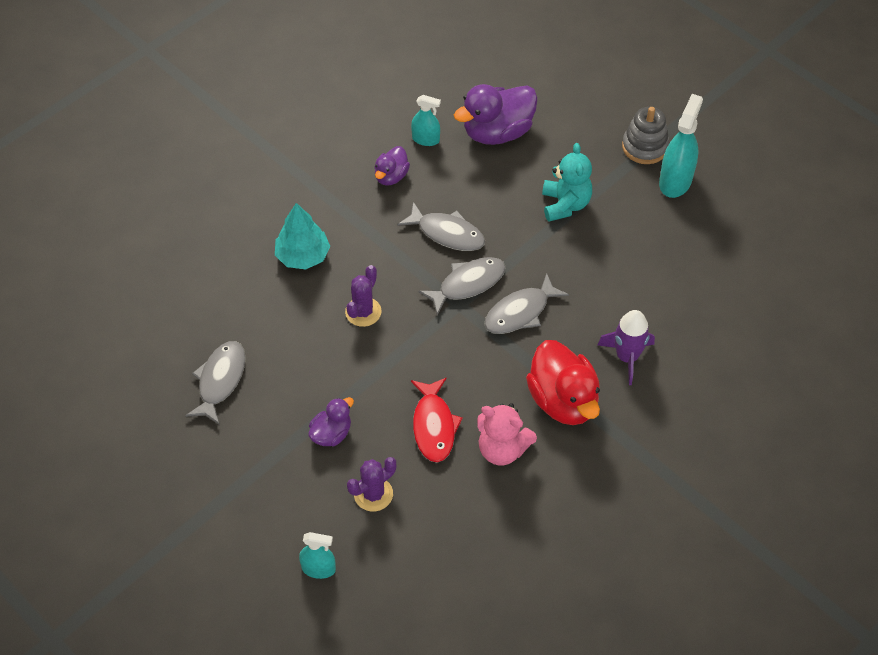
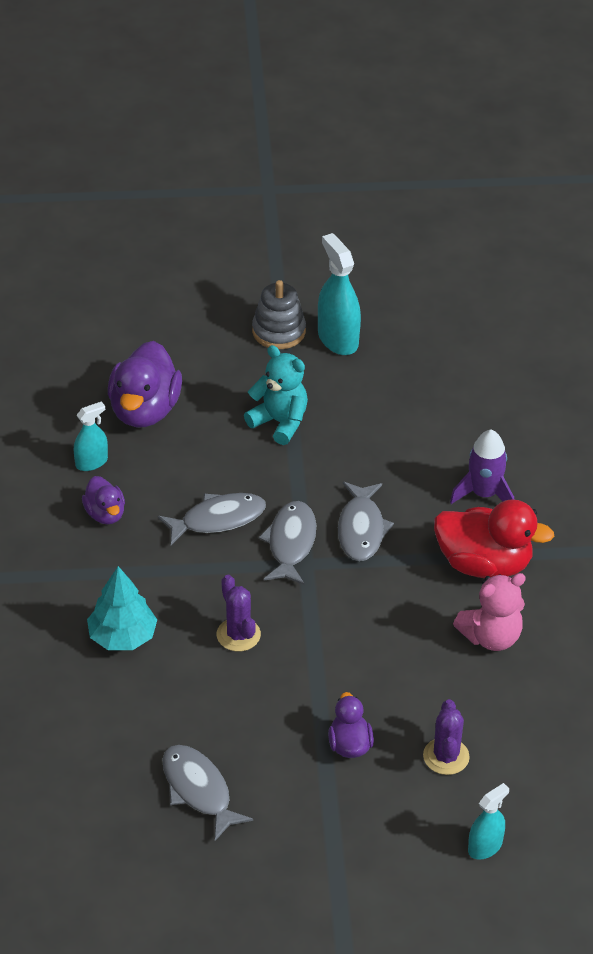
camera: 50 degrees left, 10 degrees down
red fish [411,377,463,463] -> none

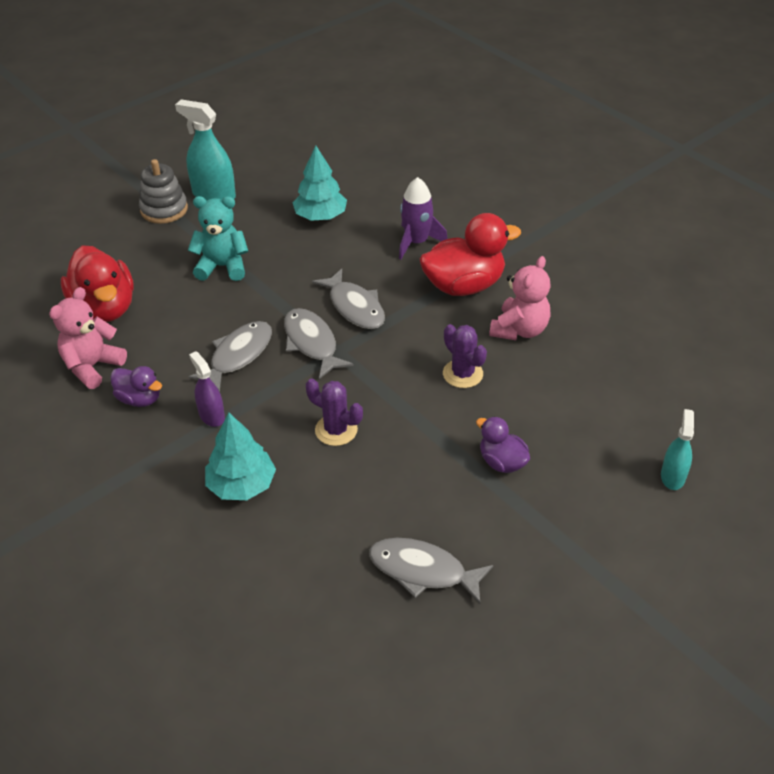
camera: 35 degrees left, 0 degrees up
turquoise spray bottle [74,401,108,471] -> pink teddy bear [49,287,127,389]
purple duck [108,341,182,427] -> red duck [61,245,134,322]
purple cactus [423,699,470,775] -> purple cactus moved to [443,324,487,388]
none -> purple spray bottle [189,351,225,427]
none -> turquoise tree [293,146,347,221]

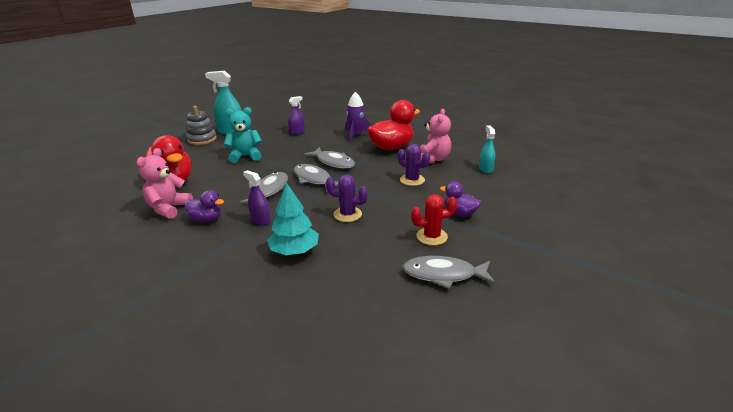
camera: 15 degrees left, 15 degrees down
turquoise tree [293,146,347,221] -> purple spray bottle [288,96,305,135]
turquoise spray bottle [661,409,694,490] -> turquoise spray bottle moved to [479,126,495,173]
none -> red cactus [411,194,457,246]

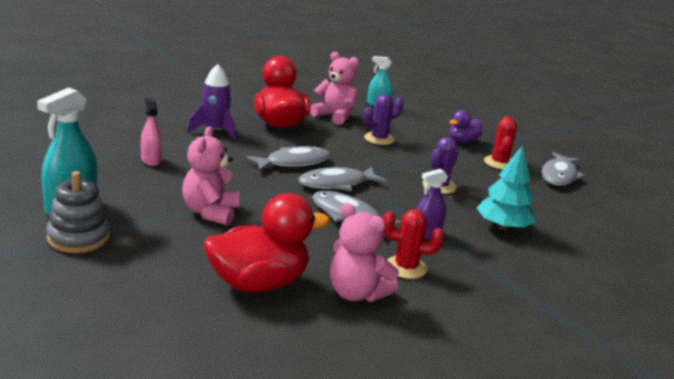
camera: 75 degrees left, 5 degrees down
purple duck [185,190,224,222] -> red cactus [383,209,444,279]
turquoise teddy bear [224,107,262,163] -> pink teddy bear [182,126,239,226]
purple spray bottle [288,96,305,135] -> pink spray bottle [141,97,162,166]

